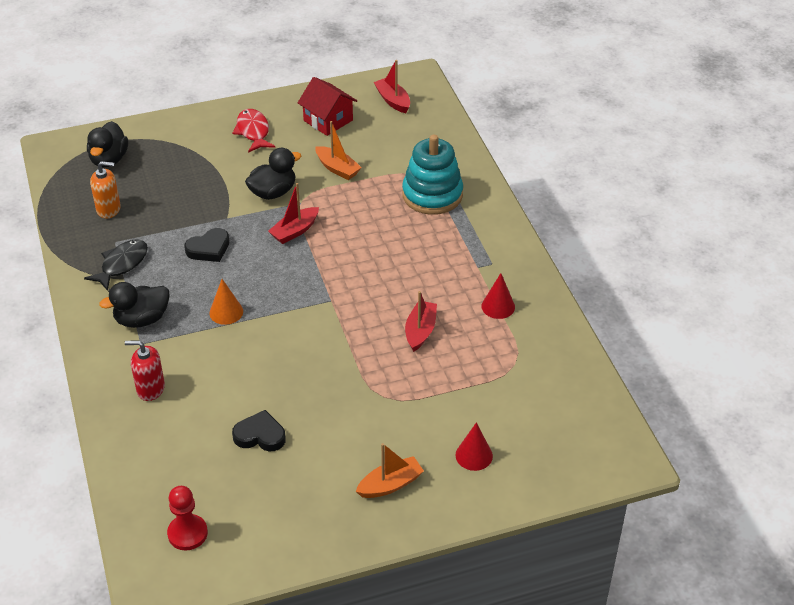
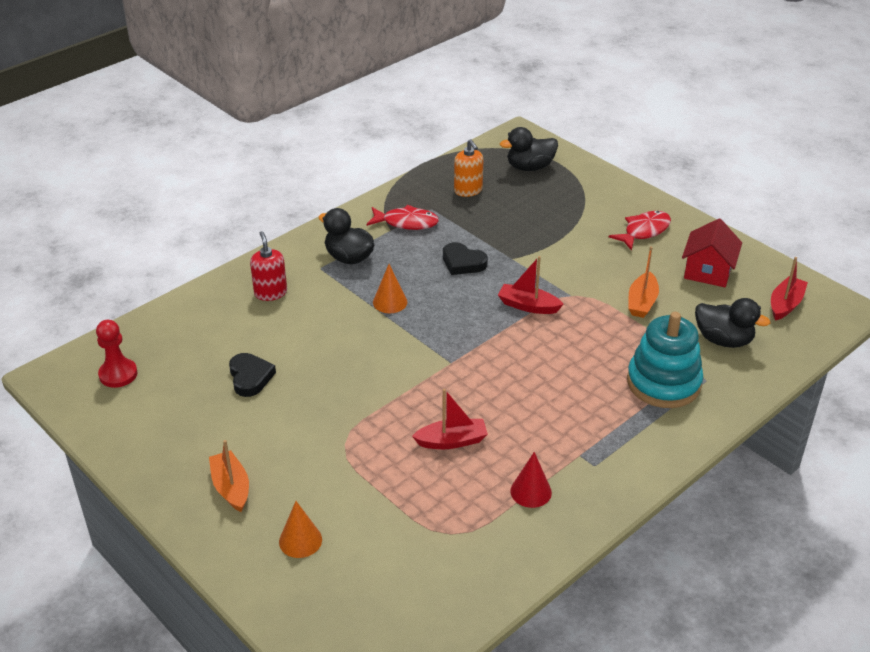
camera: 65 degrees right, 5 degrees down
black fish [84,239,148,291] -> red fish [366,205,439,230]
black duck [245,147,301,200] -> black duck moved to [695,298,770,348]
orange boat [356,443,424,498] -> orange boat turned 150 degrees counterclockwise [209,440,249,512]
red cone [455,422,493,471] -> orange cone [279,501,322,558]

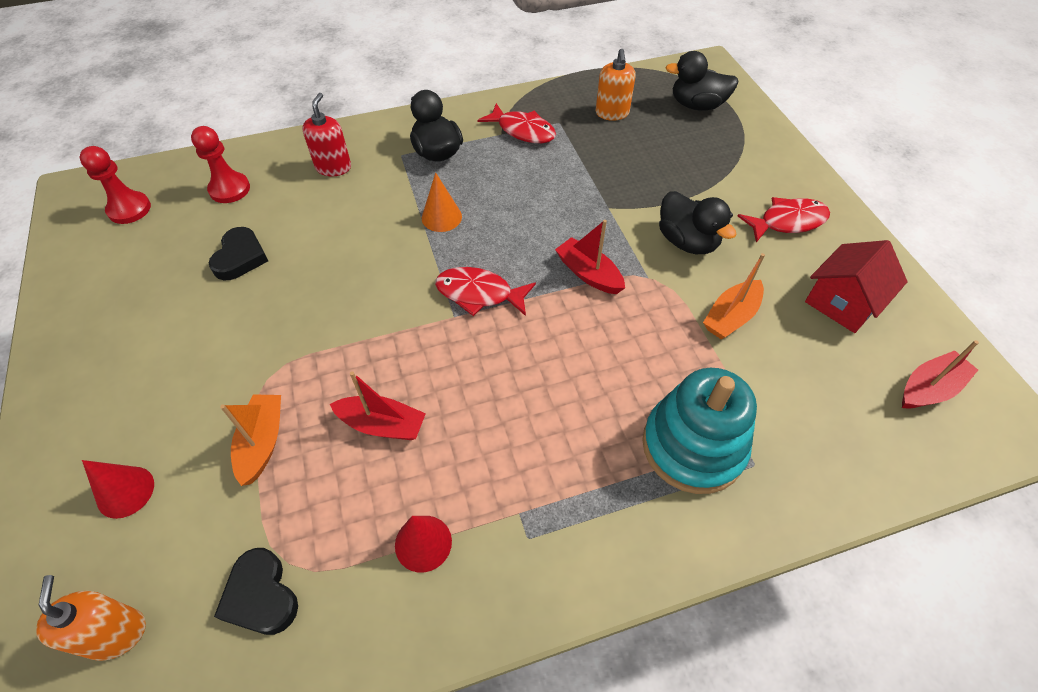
camera: 25 degrees right, 15 degrees up
orange boat [209,440,249,512] -> orange boat moved to [220,394,281,486]
orange cone [279,501,322,558] -> red cone [82,460,154,519]
black heart [443,242,488,275] -> black heart moved to [214,548,298,635]
black duck [695,298,770,348] -> black duck moved to [659,191,737,254]
none -> orange soap dispenser [36,575,146,661]
none -> red pawn [191,126,250,203]
none -> red fish [435,267,536,316]

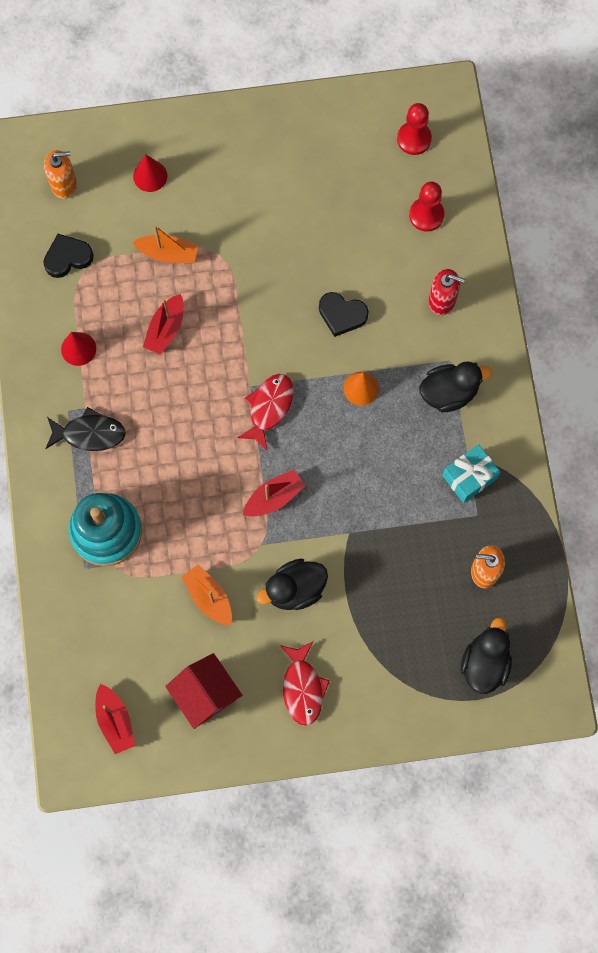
camera: 100 degrees right, 20 degrees up
black heart [209,227,268,280] -> black heart moved to [319,292,369,337]
red fish [477,103,556,143] -> turquoise gift [442,445,501,503]
none -> black fish [45,407,126,451]

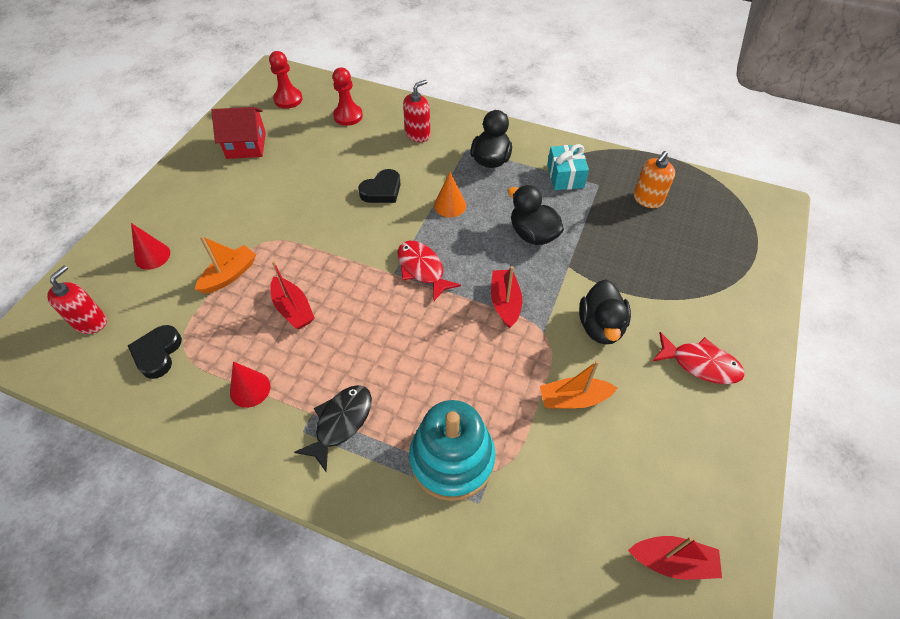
camera: 60 degrees left, 20 degrees down
orange soap dispenser [44,150,77,199] -> red soap dispenser [47,266,107,334]
red house [165,653,242,729] -> red house moved to [211,107,266,159]
black duck [461,618,512,694] -> black duck moved to [508,185,564,245]

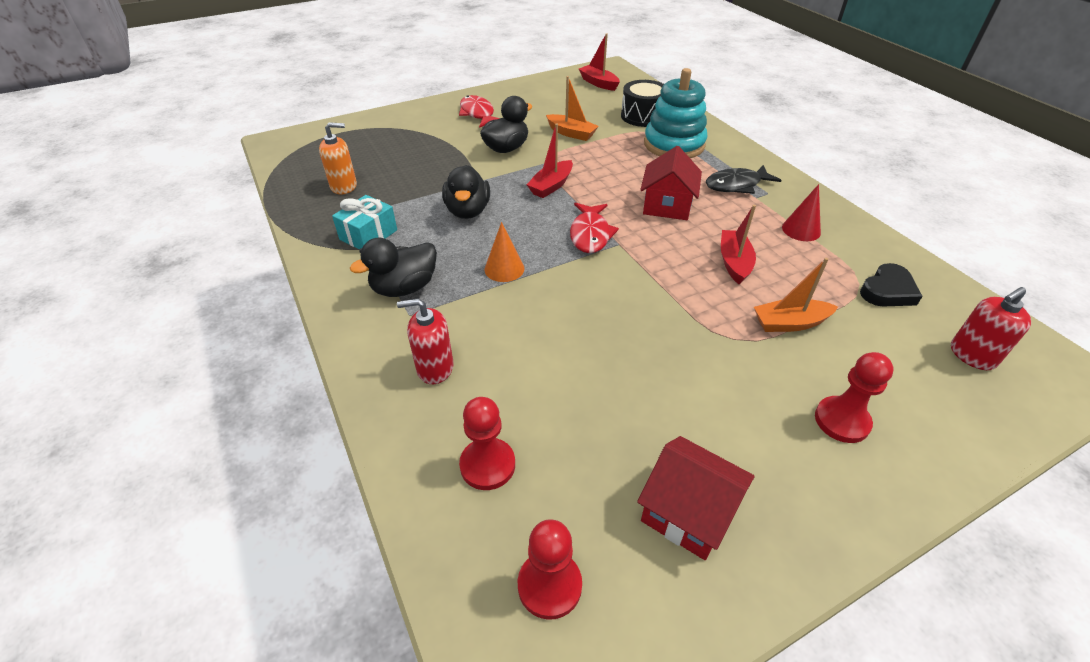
camera: 140 degrees left, 10 degrees down
red cone [131,223,170,270] -> none
black heart [358,169,401,203] -> none
none -> black drum [621,80,664,127]
none -> red house [640,146,702,220]
none -> red pawn [815,352,894,443]

